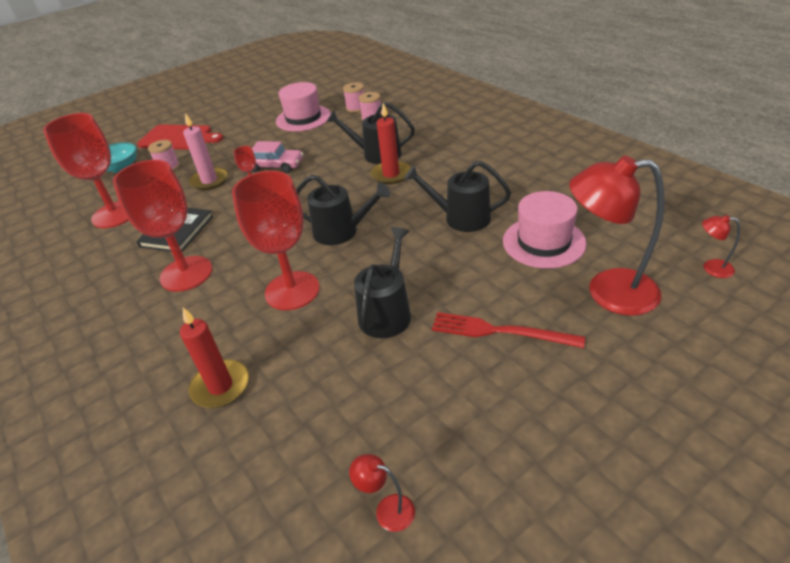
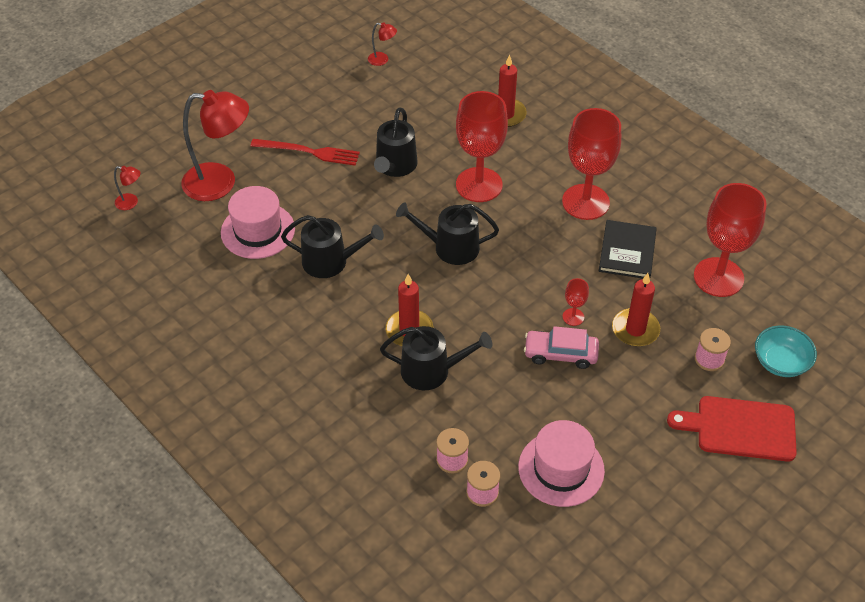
camera: 170 degrees right, 10 degrees up
pink candle [183,113,228,190] -> red candle [612,273,660,347]

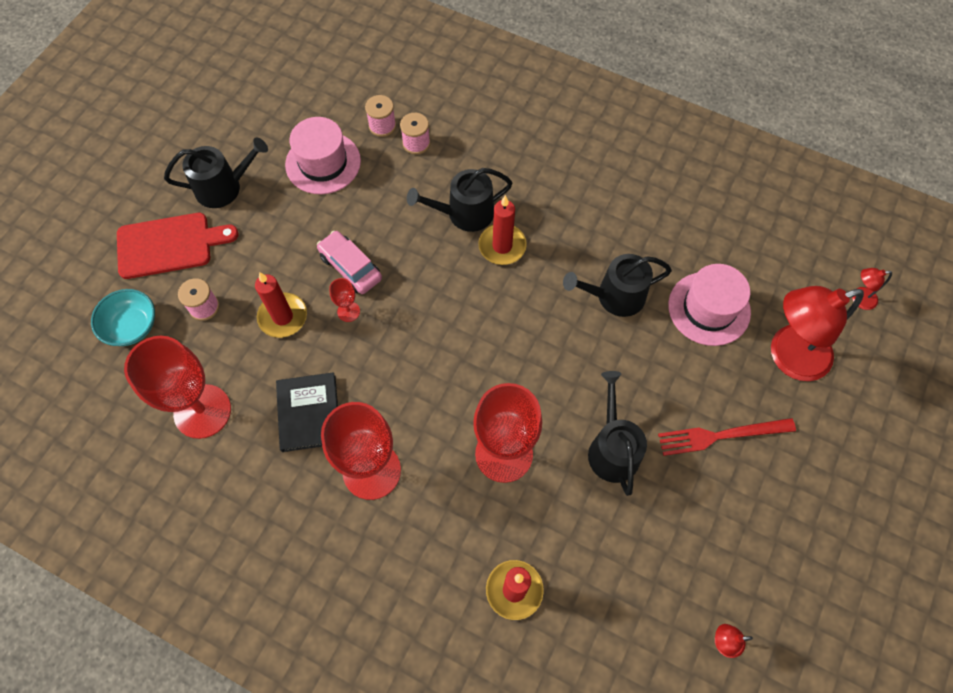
camera: 160 degrees right, 15 degrees up
black watering can [396,202,499,265] -> black watering can moved to [164,137,268,208]
pink car [524,326,599,369] -> pink car turned 120 degrees counterclockwise [317,231,382,294]

